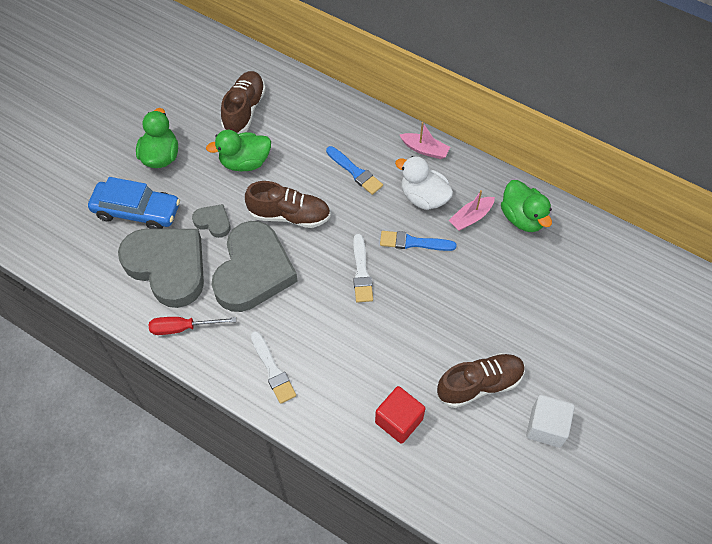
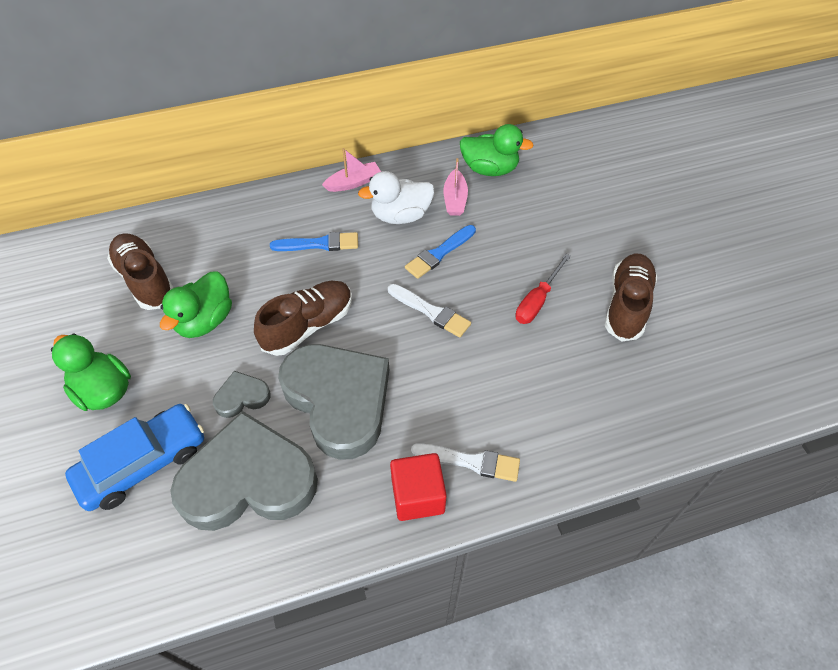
camera: 50 degrees left, 5 degrees down
red screwdriver [149,317,236,335] -> red screwdriver moved to [515,254,571,324]
red cube [375,386,425,444] -> red cube moved to [390,453,447,521]
white cube [526,395,575,448] -> none

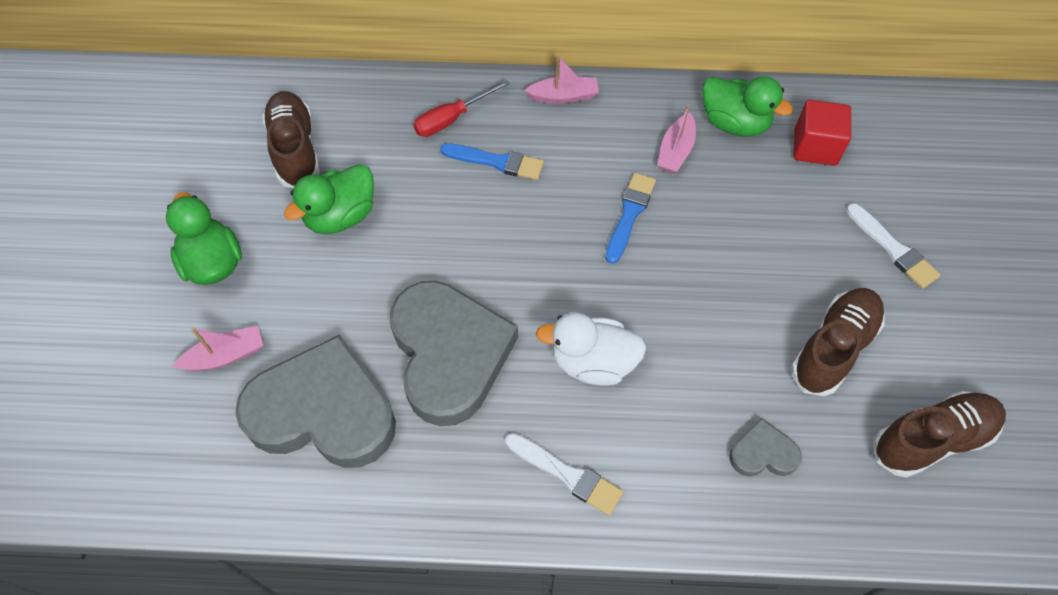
camera: 20 degrees right, 5 degrees up
blue car [65,404,204,511] -> pink boat [173,326,263,371]
grey heart [213,371,271,418] -> grey heart moved to [729,418,802,477]
brown shoe [254,281,352,356] -> brown shoe moved to [873,391,1006,478]
white duck [358,171,434,224] -> white duck moved to [536,312,646,386]
white brush [388,284,471,338] -> white brush moved to [846,203,941,289]
red cube [390,453,447,521] -> red cube moved to [794,100,851,166]
blue brush [405,225,476,279] -> blue brush turned 135 degrees clockwise [605,173,656,264]
red screwdriver [515,254,571,324] -> red screwdriver moved to [413,80,510,137]

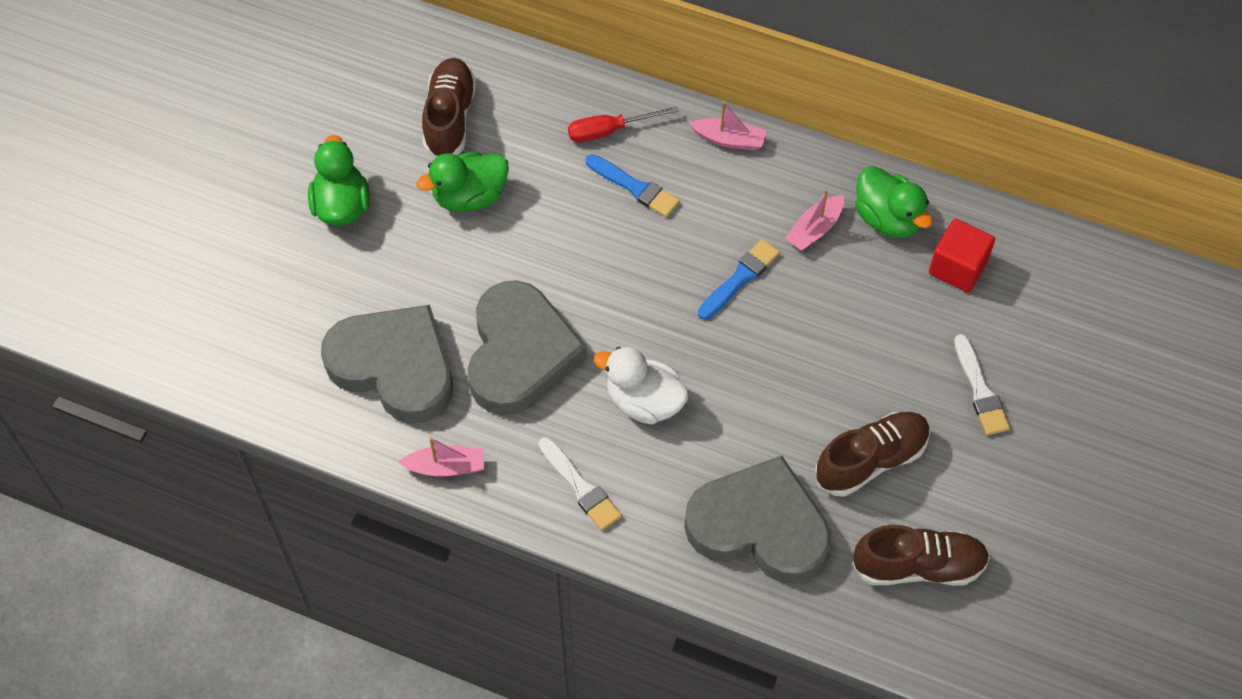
camera: 20 degrees right, 0 degrees up
pink boat [173,326,263,371] -> pink boat moved to [398,437,484,477]
grey heart [729,418,802,477] -> grey heart [684,455,831,584], size x2.29

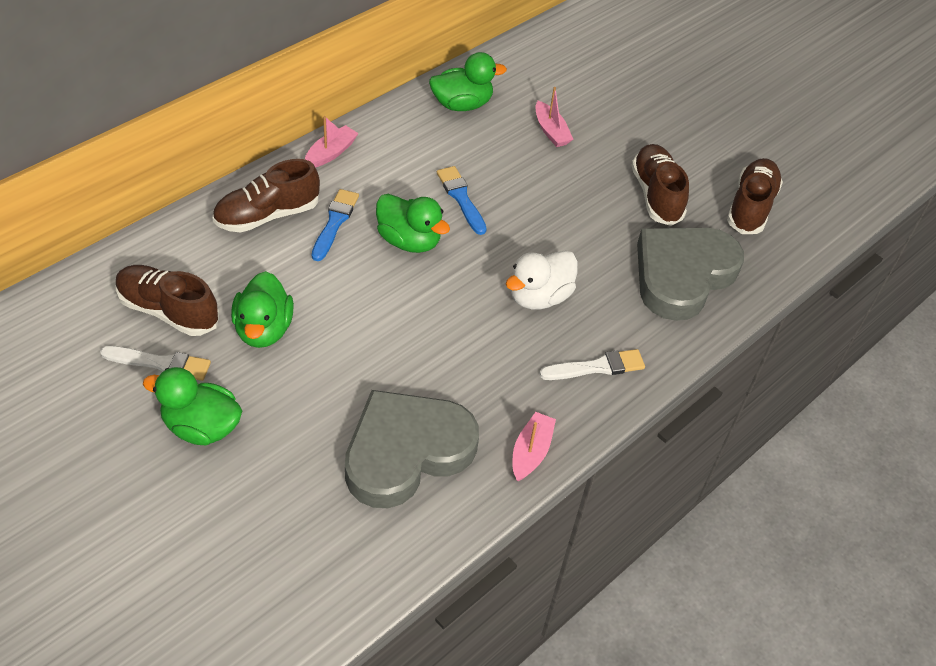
camera: 70 degrees left, 10 degrees down
grey heart [467,280,587,415] -> none
red screwdriver [568,106,678,142] -> brown shoe [212,159,320,233]
blue brush [586,154,680,217] -> blue brush turned 45 degrees counterclockwise [312,189,359,261]
pink boat [785,189,844,251] -> pink boat moved to [536,87,574,147]
red cube [929,219,995,292] -> none
white brush [954,334,1010,435] -> white brush moved to [100,346,211,381]
none -> green duck [376,194,450,253]

